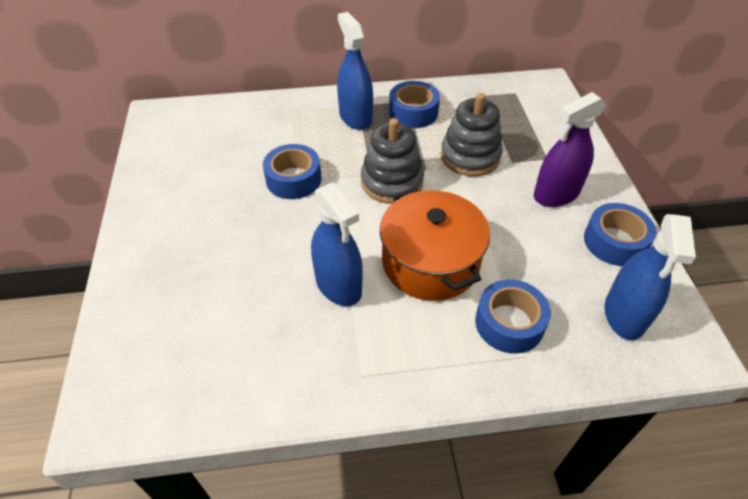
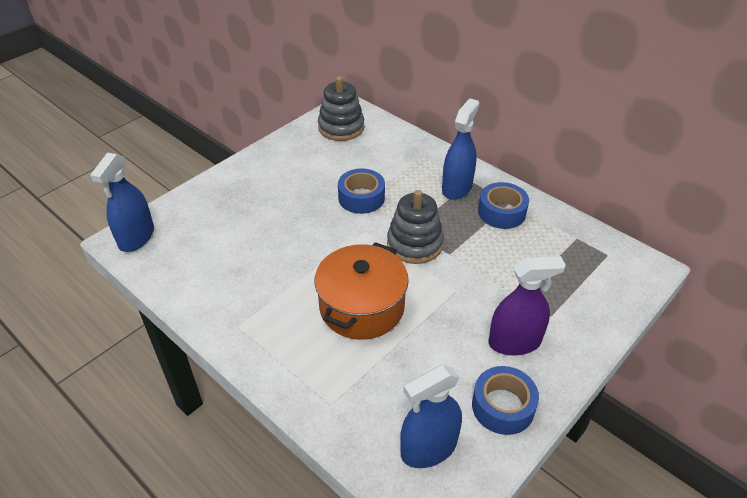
camera: 50 degrees right, 5 degrees down
blue spray bottle [311,182,362,306] -> blue spray bottle moved to [90,152,154,252]
grey stacking toy [441,93,503,176] -> grey stacking toy moved to [318,76,364,141]
blue tape [475,279,551,354] -> none
purple spray bottle [534,92,606,207] -> purple spray bottle turned 150 degrees clockwise [489,256,566,356]

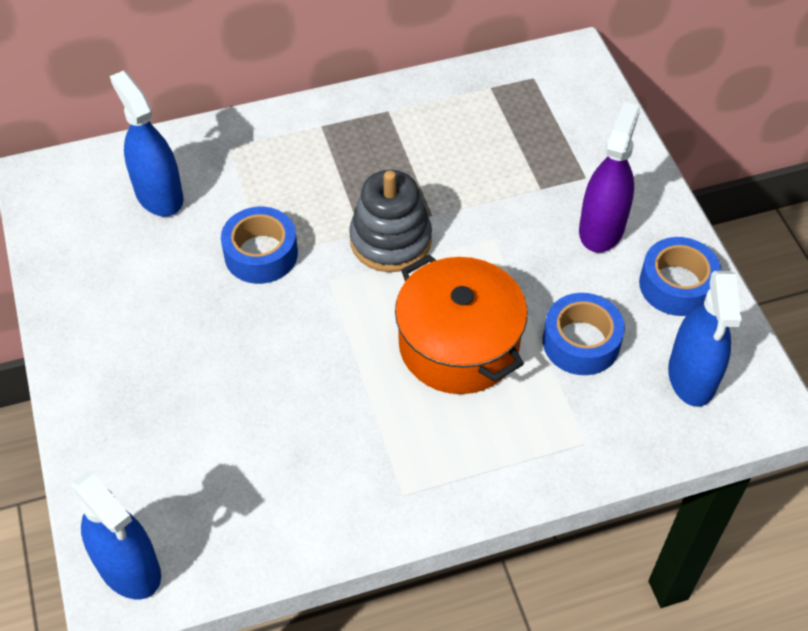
camera: 60 degrees left, 10 degrees up
grey stacking toy [318,76,364,141] -> none
blue spray bottle [442,98,479,200] -> blue spray bottle moved to [110,71,183,217]
blue tape [478,182,529,229] -> blue tape moved to [543,293,625,375]

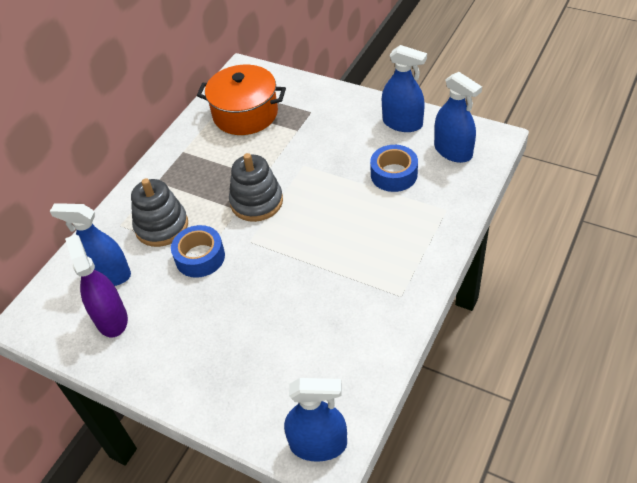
camera: 40 degrees left, 5 degrees down
orange pot [395,255,528,394] -> orange pot moved to [197,65,286,135]
purple spray bottle [579,102,640,253] -> purple spray bottle moved to [65,234,128,337]
blue tape [639,237,721,316] -> blue spray bottle [382,45,427,132]
none -> grey stacking toy [131,178,188,247]

